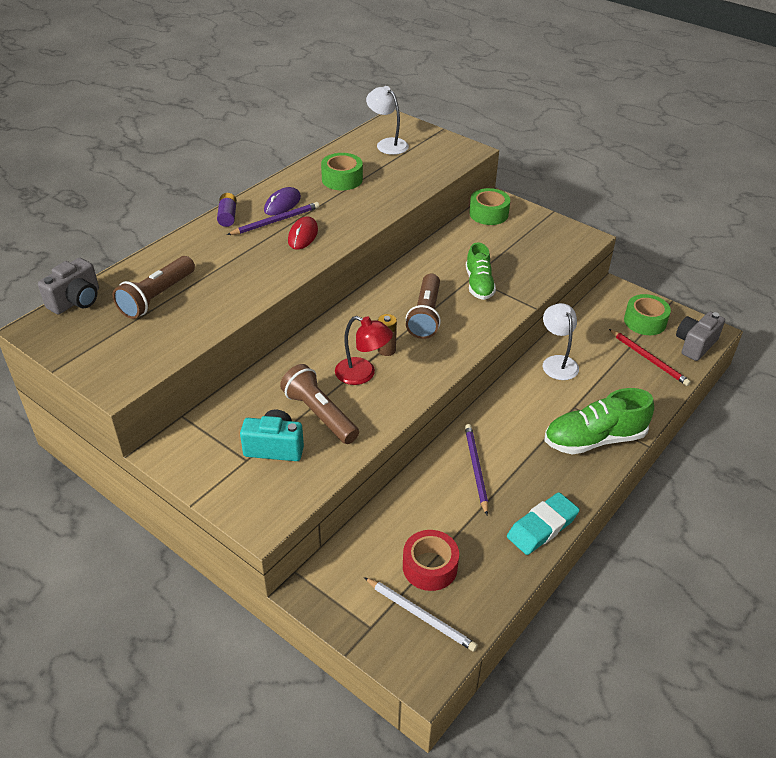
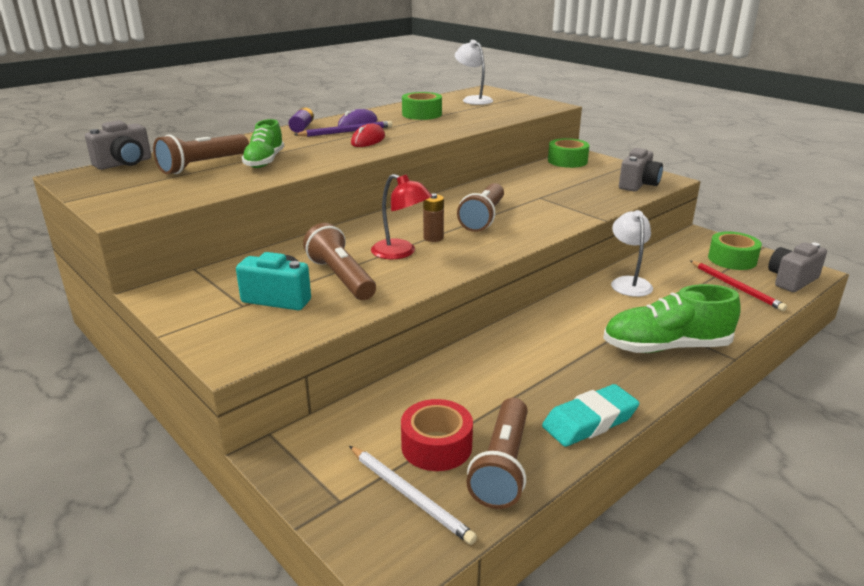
camera: 10 degrees right, 15 degrees down
purple pencil [465,424,488,515] -> none
green shoe [466,242,496,300] -> green shoe moved to [242,119,284,168]
none -> brown flashlight [466,398,528,509]
none -> grey camera [619,148,663,191]

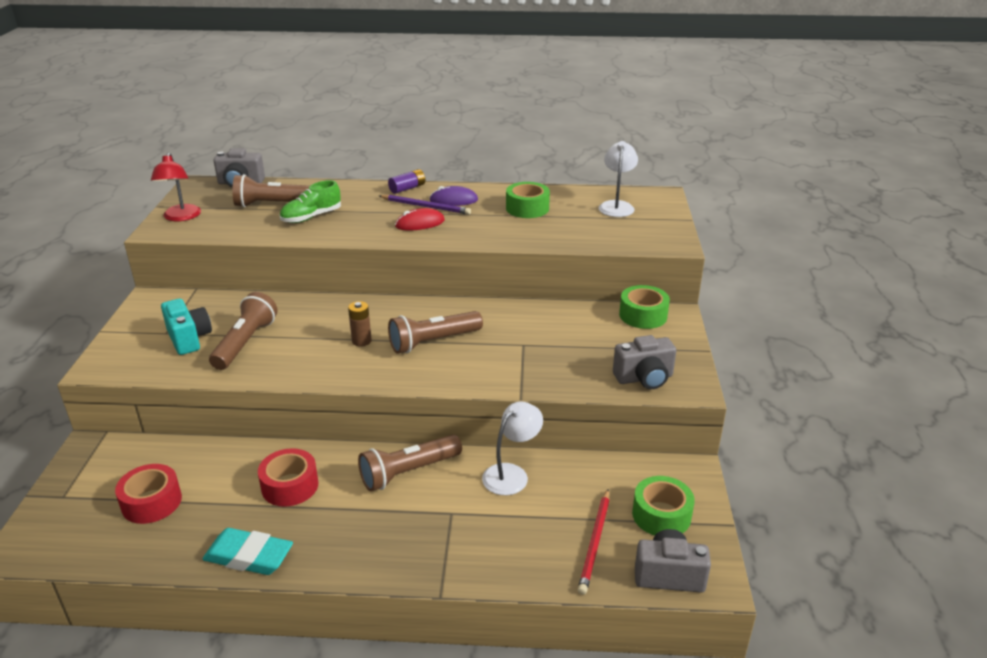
camera: 45 degrees right, 5 degrees up
white pencil [349,446,477,545] -> none
red lamp [371,174,432,259] -> red lamp moved to [151,153,201,221]
brown flashlight [466,398,528,509] -> brown flashlight moved to [358,434,462,491]
green shoe [603,284,741,353] -> none
none -> red tape [258,448,319,507]

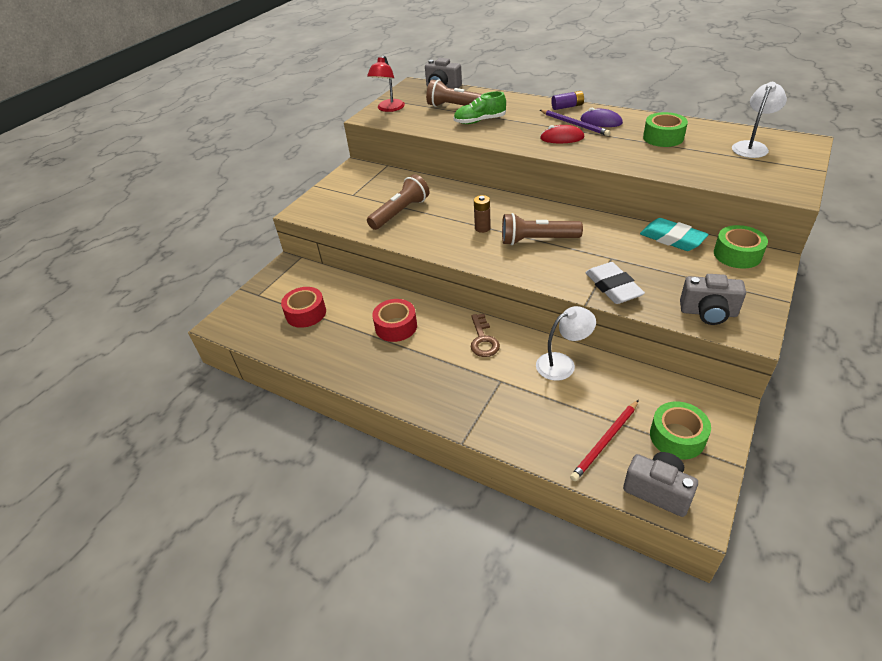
camera: 30 degrees right, 10 degrees up
turquoise camera [161,299,212,355] -> none
turquoise eraser [203,528,293,575] -> turquoise eraser moved to [640,218,709,251]
brown flashlight [358,434,462,491] -> brown key [471,314,500,357]
none -> white eraser [586,262,645,304]

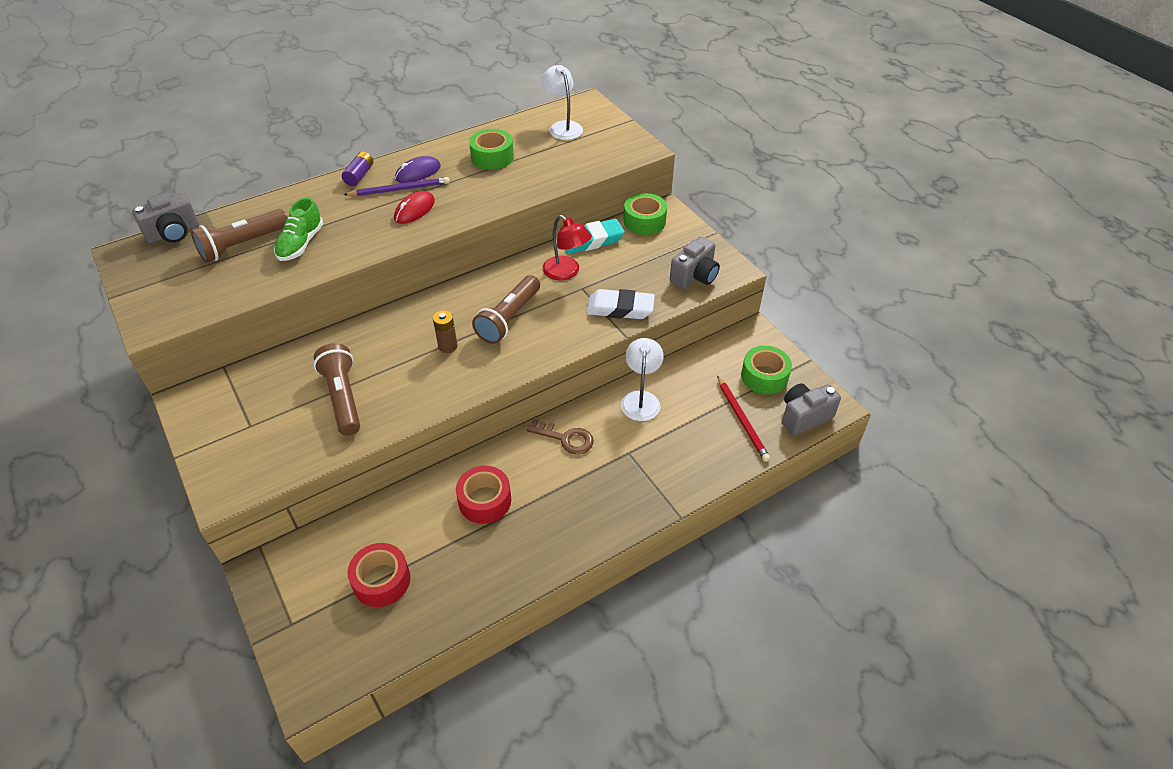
camera: 65 degrees left, 5 degrees up
red lamp [367,55,405,112] -> red lamp moved to [542,215,592,280]

